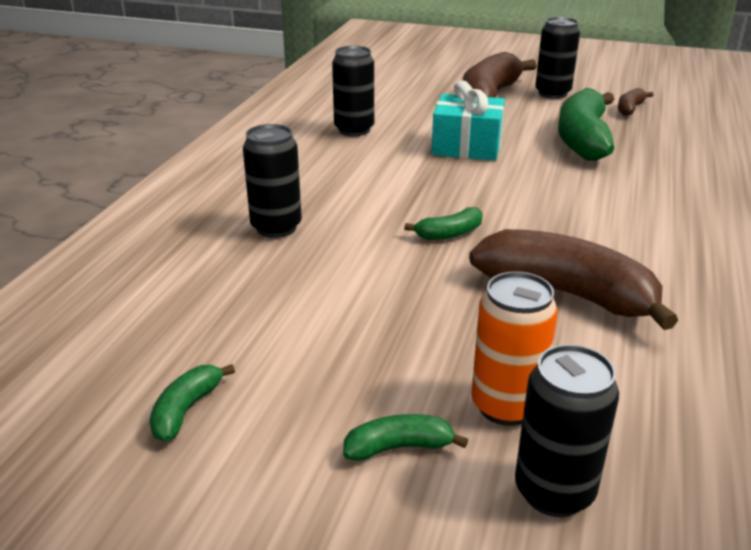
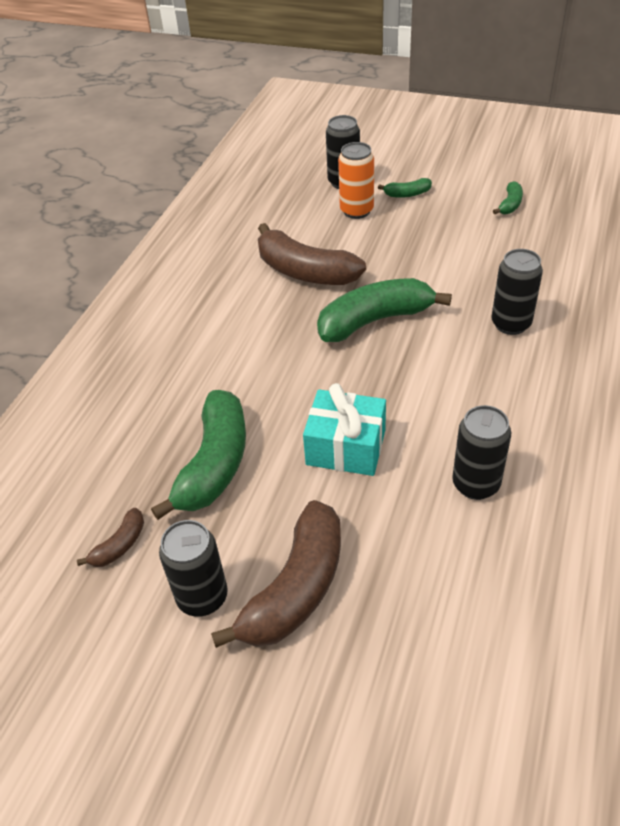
camera: 175 degrees left, 15 degrees up
green banana [404,207,483,240] -> green banana [317,278,452,342], size x2.17

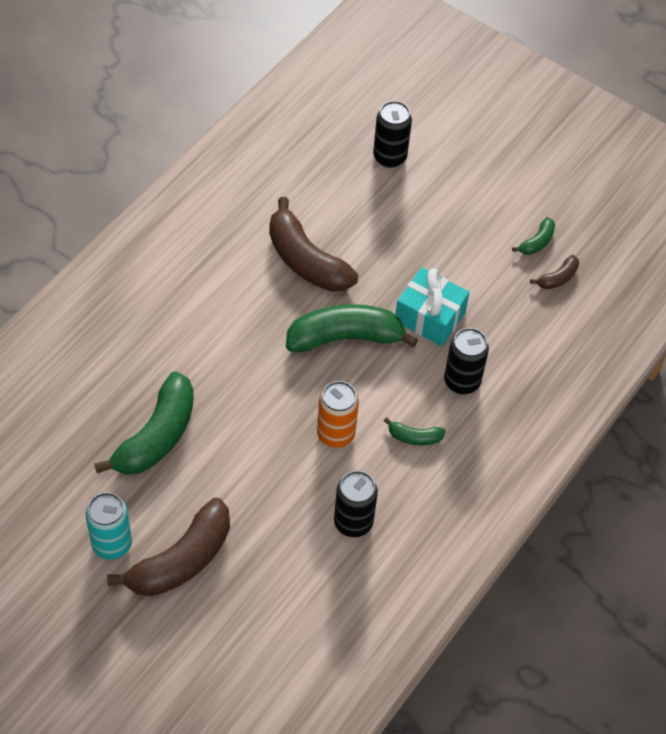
camera: 10 degrees right, 10 degrees up
brown banana [77,508,144,567] -> brown banana moved to [530,255,579,289]
black can [159,520,228,617] -> turquoise can [86,492,132,560]
turquoise gift [303,383,386,476] -> turquoise gift moved to [395,267,470,346]
orange can [338,142,374,219] -> orange can moved to [317,381,359,448]
green banana [378,178,432,198] -> green banana moved to [384,417,446,445]

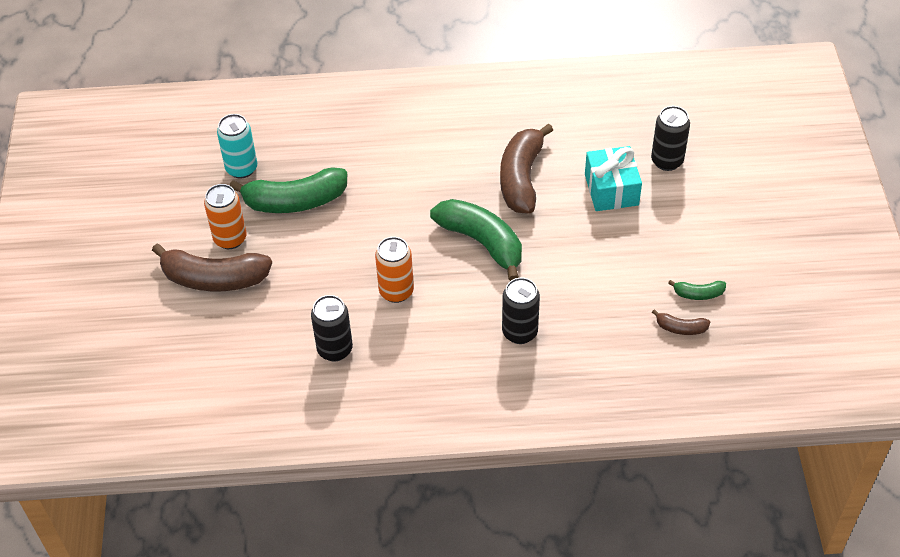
camera: 55 degrees right, 5 degrees down
turquoise can [86,492,132,560] -> turquoise can moved to [217,114,257,179]
green banana [384,417,446,445] -> none
turquoise gift [395,267,470,346] -> turquoise gift moved to [585,146,642,211]
none -> orange can [204,184,247,249]

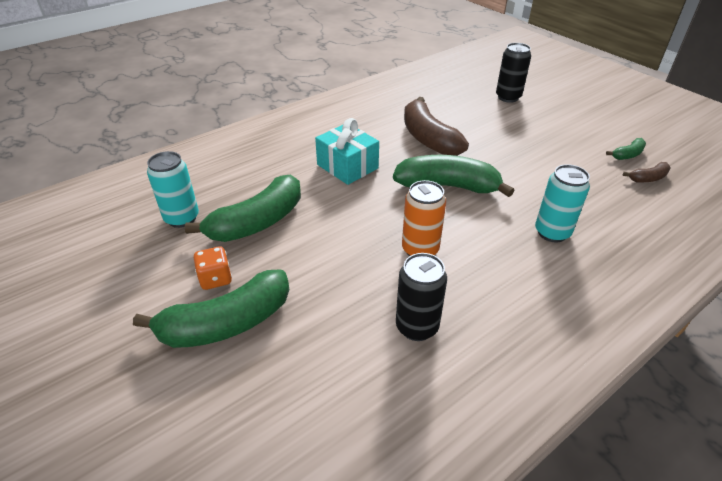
camera: 35 degrees left, 10 degrees down
brown banana [152,243,272,291] -> green banana [133,270,289,348]
orange can [204,184,247,249] -> orange dice [194,246,232,290]
black can [502,278,540,344] -> turquoise can [535,164,590,242]
turquoise gift [585,146,642,211] -> turquoise gift moved to [315,118,379,185]

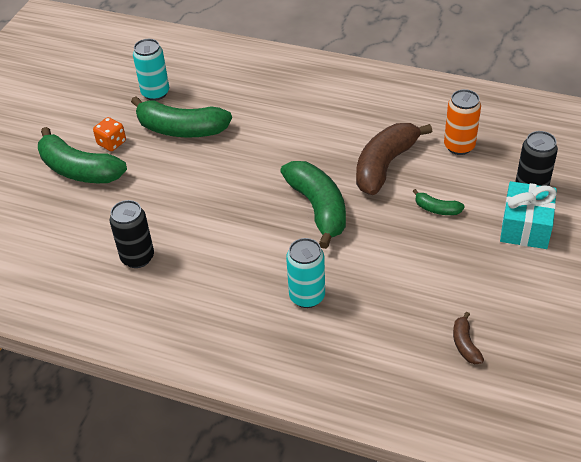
camera: 60 degrees right, 5 degrees up
turquoise gift [315,118,379,185] -> turquoise gift moved to [500,181,557,249]
orange can [402,180,446,256] -> orange can moved to [444,89,481,155]
green banana [606,138,646,160] -> green banana moved to [412,189,465,215]
brown banana [623,162,671,183] -> brown banana turned 45 degrees clockwise [453,312,484,364]

